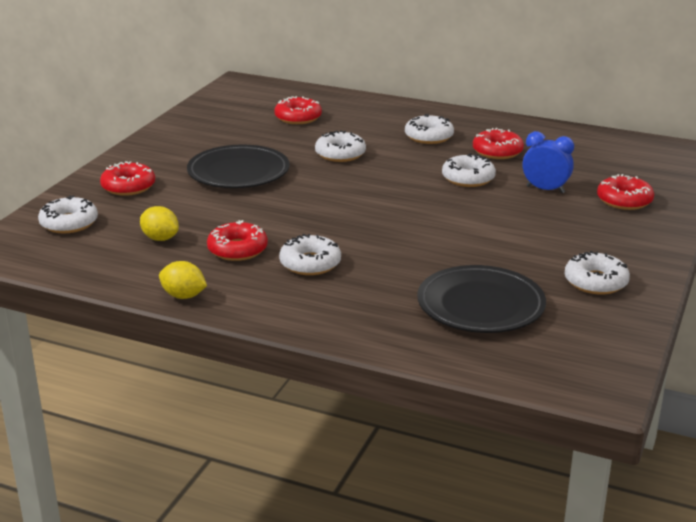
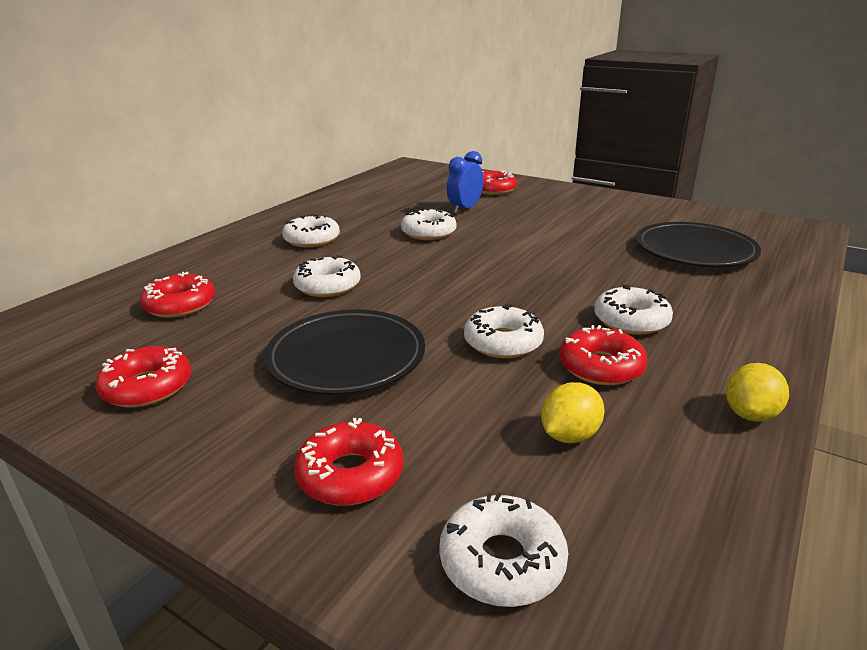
camera: 80 degrees left, 0 degrees up
red donut [473,128,524,159] -> red donut moved to [95,346,191,408]
white donut [564,251,630,294] -> white donut moved to [464,304,544,358]

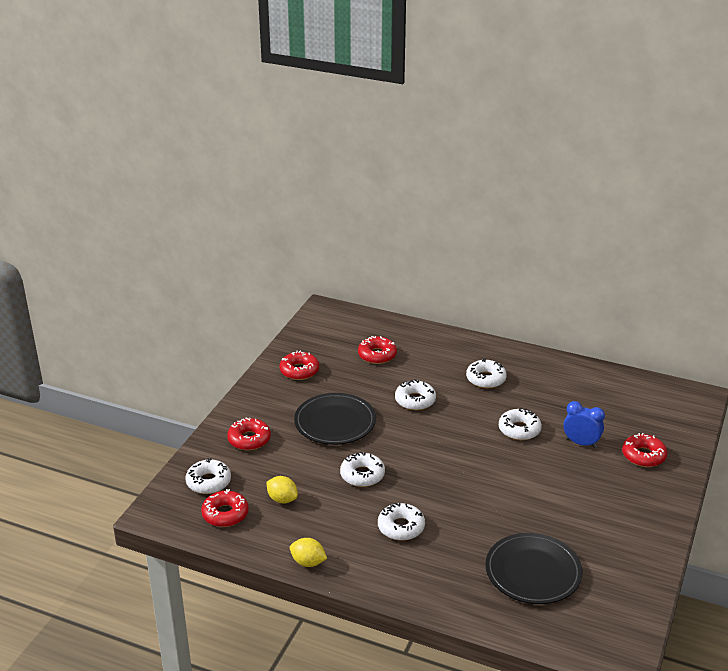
camera: 80 degrees right, 5 degrees up
red donut [559,325,648,385] -> red donut moved to [201,489,249,527]

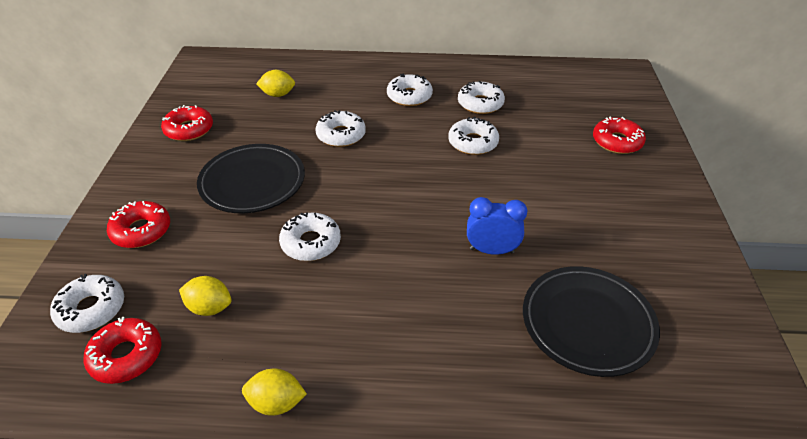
camera: 20 degrees left, 10 degrees up
red donut [358,336,397,364] -> yellow lemon [256,70,295,97]
white donut [378,503,425,541] -> white donut moved to [458,81,505,114]
blue clock [563,401,605,448] -> blue clock moved to [467,197,528,255]

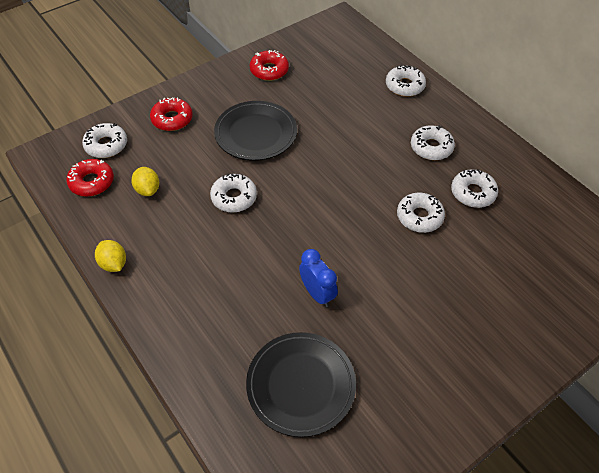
camera: 50 degrees right, 10 degrees up
yellow lemon [256,70,295,97] -> none
white donut [315,110,366,147] -> white donut moved to [386,65,426,97]
red donut [593,117,646,154] -> none

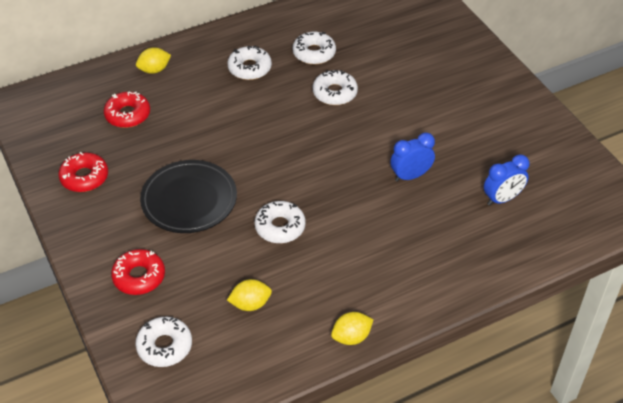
camera: 80 degrees left, 5 degrees down
red donut [66,159,114,197] -> red donut moved to [104,91,150,128]
black plate [246,332,356,437] -> blue clock [484,154,530,205]
white donut [386,65,426,97] -> yellow lemon [136,47,171,74]

